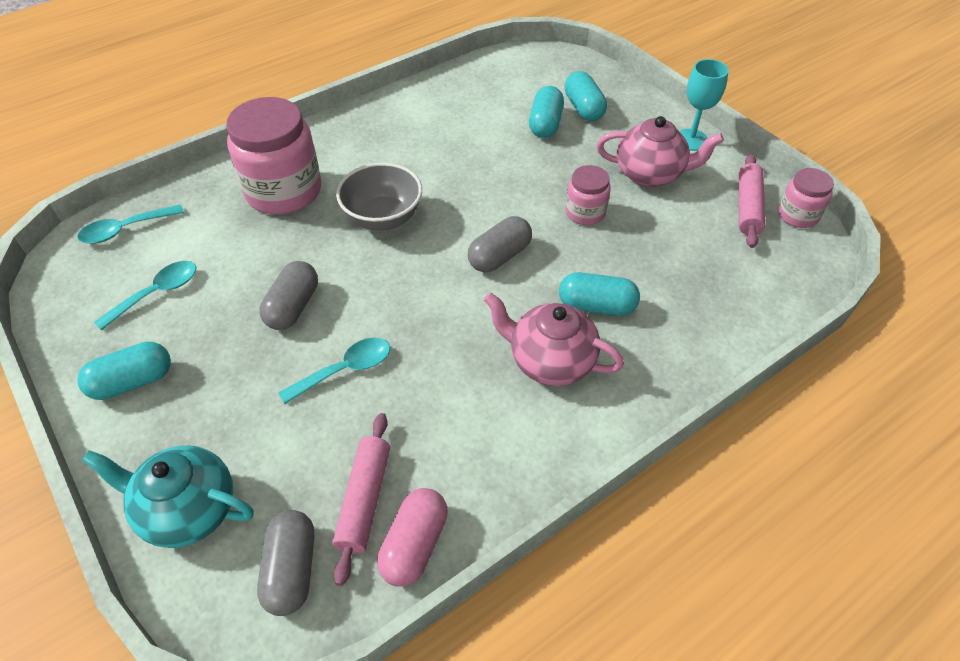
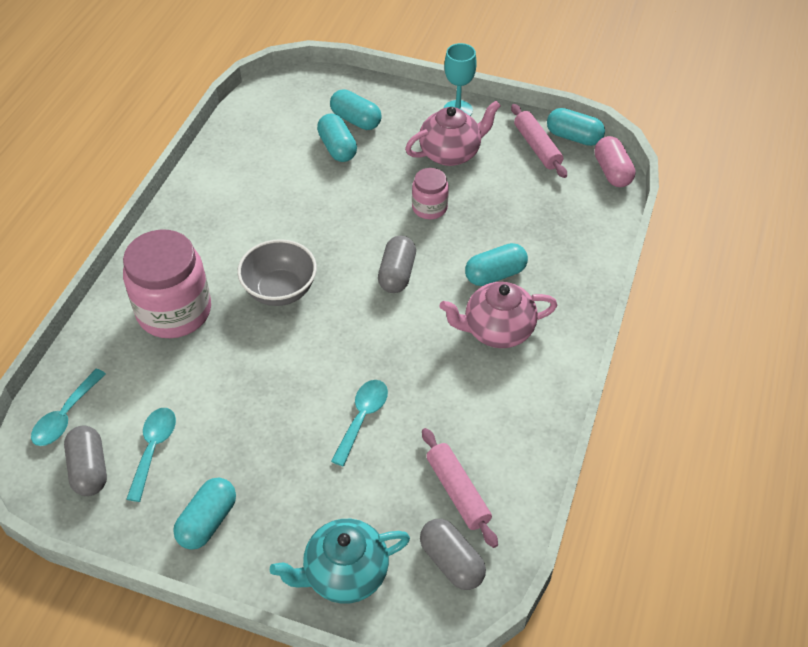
camera: 35 degrees left, 0 degrees up
grey capsule [260,261,318,330] -> grey capsule moved to [64,426,107,496]
pink capsule [377,488,448,587] -> pink capsule moved to [594,136,636,187]
pink jar [778,168,834,228] -> turquoise capsule [547,108,605,146]

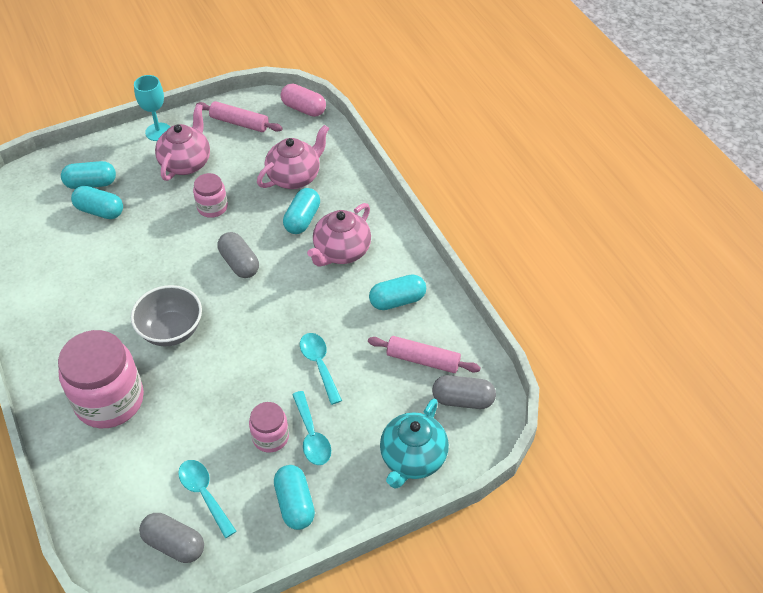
camera: 45 degrees left, 0 degrees up
turquoise spoon [31,369,106,446] -> turquoise spoon moved to [292,391,331,465]
turquoise capsule [547,108,605,146] -> turquoise capsule moved to [369,274,426,310]
none -> pink jar [249,402,289,452]
none -> pink teapot [257,125,329,189]

